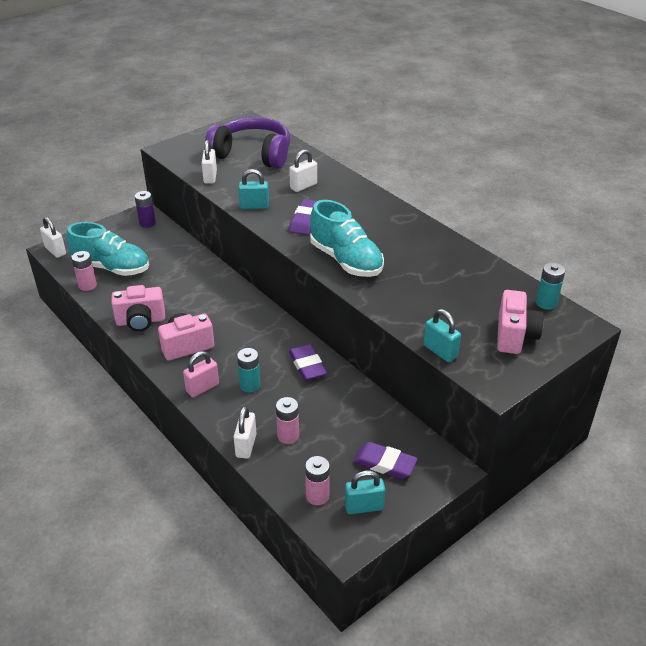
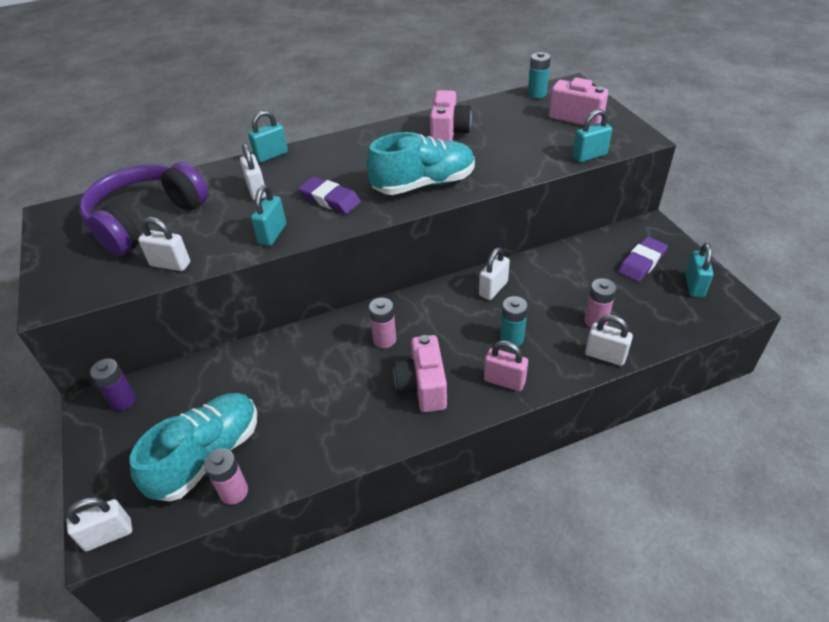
camera: 70 degrees left, 5 degrees up
pink camera [111,285,165,331] -> pink camera moved to [430,90,472,141]
pink padlock [183,351,219,397] -> pink padlock turned 45 degrees counterclockwise [484,340,528,391]
purple eraser [289,344,327,381] -> white padlock [479,247,510,300]
pink battery [305,456,330,505] -> pink battery moved to [369,298,396,348]
none -> turquoise padlock [248,110,288,163]

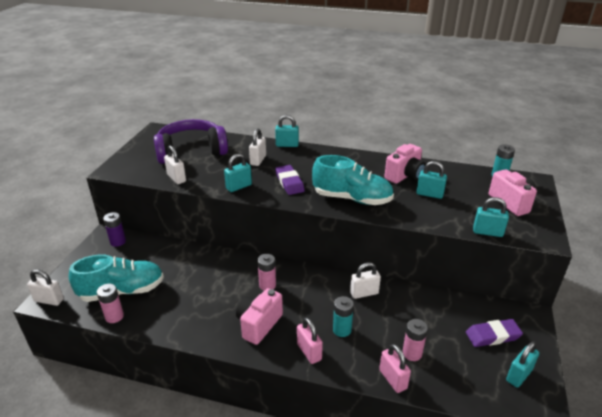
camera: 35 degrees right, 10 degrees down
white padlock [585,315,633,366] -> pink padlock [379,344,411,393]
none -> turquoise padlock [416,161,447,199]

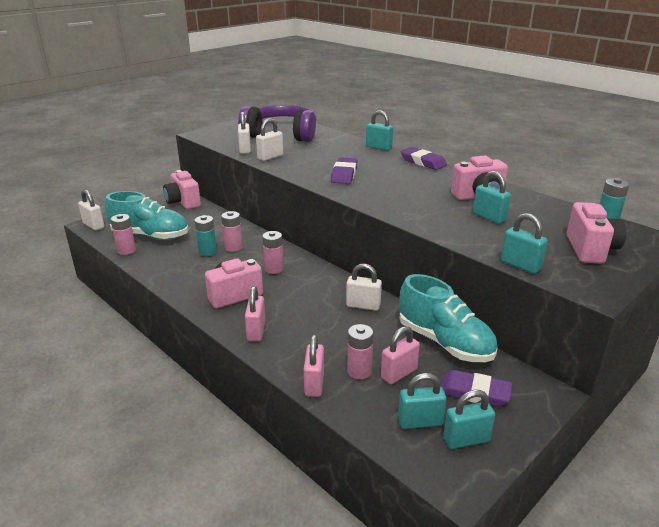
camera: 30 degrees right, 5 degrees down
purple battery [103,212,126,247] -> pink camera [163,170,201,209]
turquoise padlock [224,154,252,192] -> turquoise padlock moved to [398,373,447,429]
white padlock [249,128,266,166] -> white padlock moved to [256,118,283,161]
turquoise shoe [312,155,394,205] -> turquoise shoe moved to [399,274,498,362]
turquoise battery [333,296,354,337] -> turquoise battery moved to [194,215,217,256]
none -> pink battery [221,211,242,252]
none -> pink padlock [381,326,420,384]
none -> purple eraser [401,147,447,170]

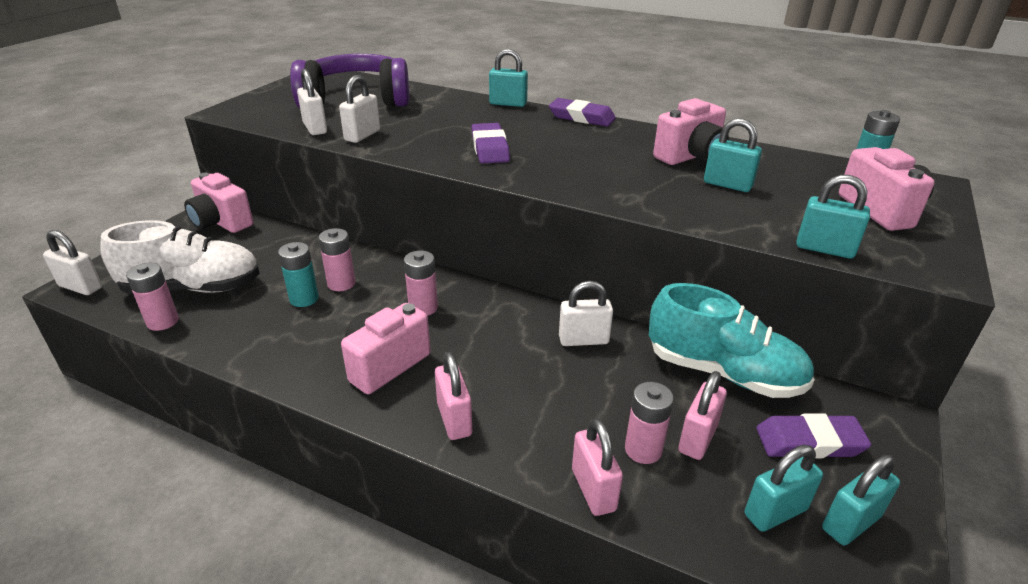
camera: 20 degrees left, 5 degrees up
turquoise shoe [105,191,188,240] -> white shoe [101,220,260,293]

